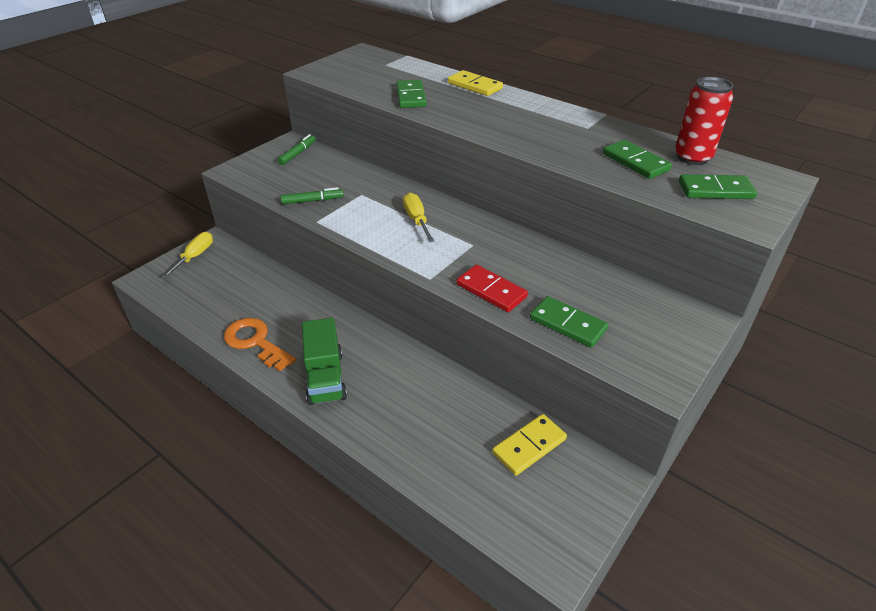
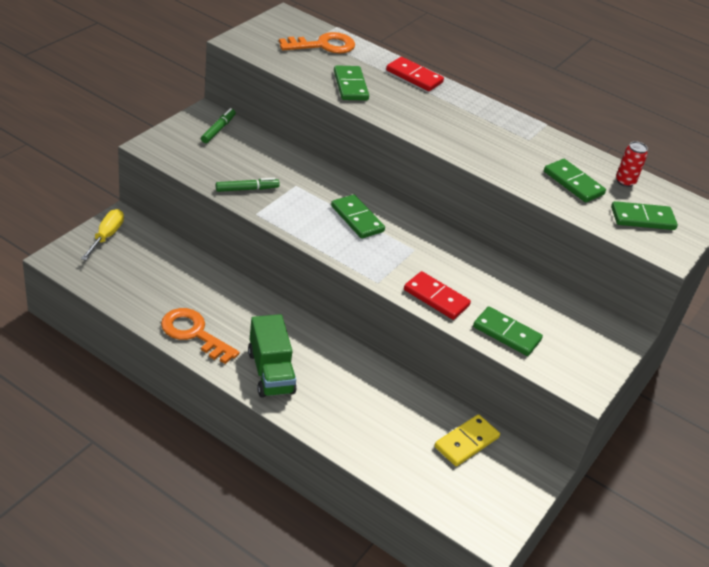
camera: 10 degrees left, 0 degrees up
yellow screwdriver [403,192,434,242] -> green domino [331,194,385,239]
yellow domino [448,70,503,96] -> red domino [386,57,444,91]
red can [675,77,733,165] -> red can [616,141,648,187], size x0.60
none -> orange key [279,32,355,54]

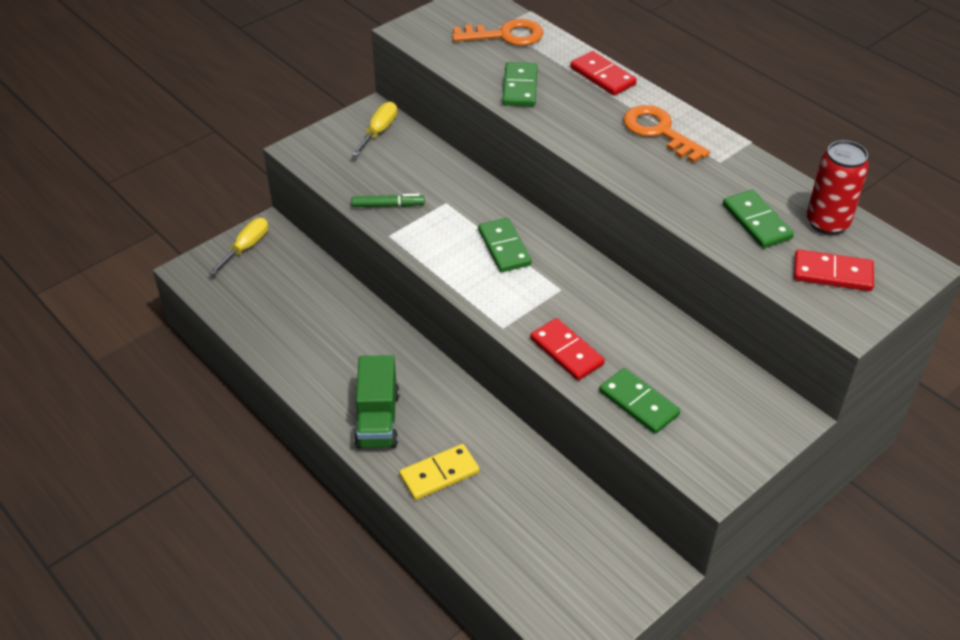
camera: 20 degrees right, 5 degrees up
orange key [161,308,240,364] -> orange key moved to [623,105,710,163]
green marker [201,108,236,143] -> yellow screwdriver [351,102,397,157]
yellow domino [434,414,500,466] -> yellow domino moved to [399,444,479,500]
green domino [611,201,678,230] -> red domino [794,249,874,291]
red can [616,141,648,187] -> red can [807,140,869,235], size x1.66

